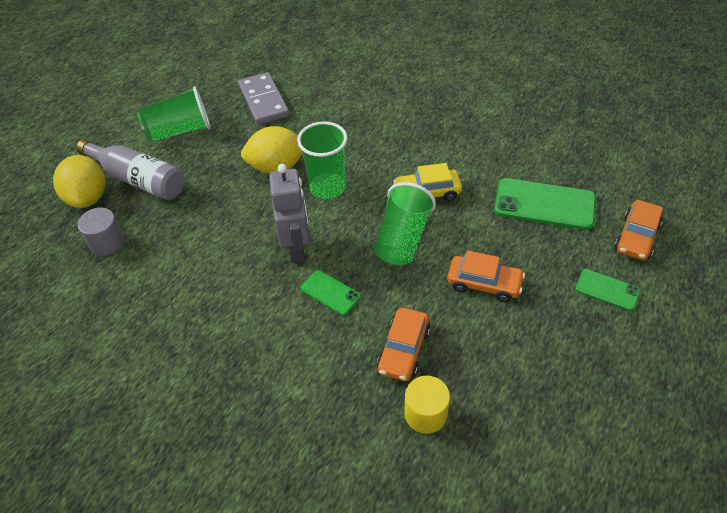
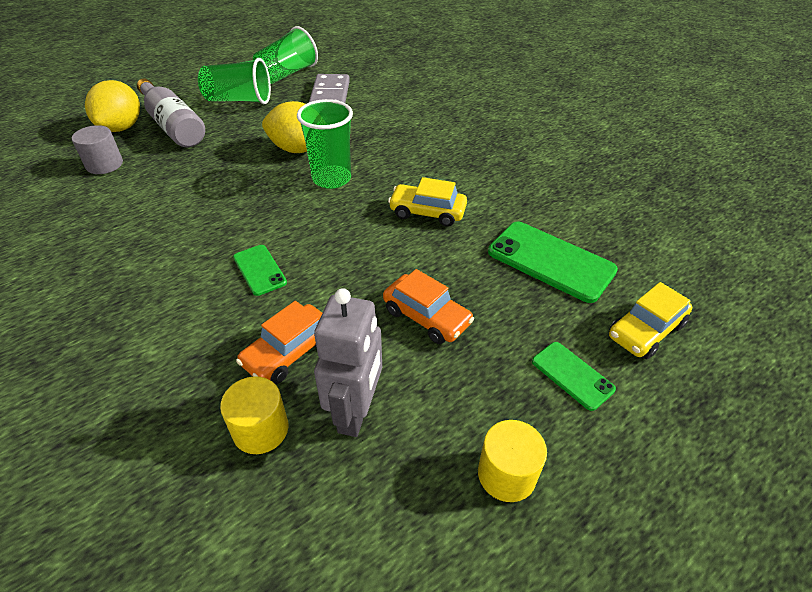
camera: 20 degrees right, 5 degrees down
grey robot [269,164,310,263] -> grey robot moved to [314,288,382,437]
green cup [374,182,436,265] -> green cup moved to [253,26,318,84]
orange car [615,200,663,261] -> yellow car [609,282,692,359]
none -> yellow cylinder [478,420,547,502]

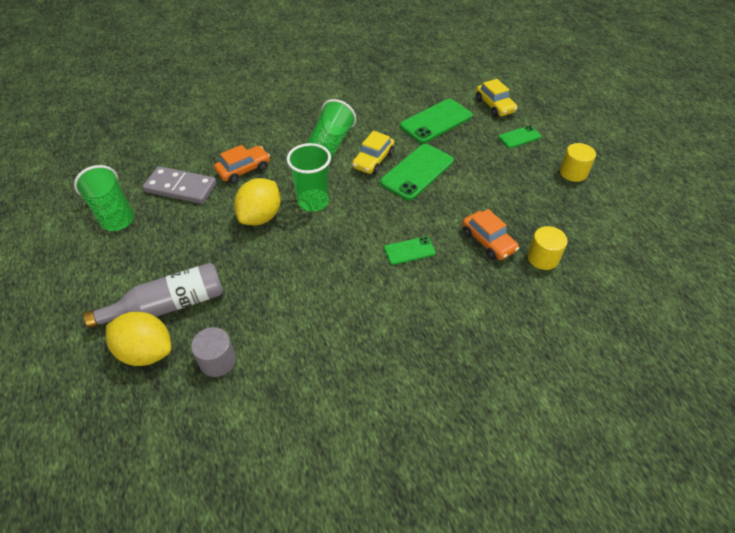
camera: 75 degrees left, 5 degrees up
green cup [198,58,271,104] -> green cup moved to [307,99,356,158]
grey robot [314,288,382,437] -> none
orange car [383,269,474,344] -> orange car moved to [214,145,270,183]
none -> green phone [380,144,454,201]

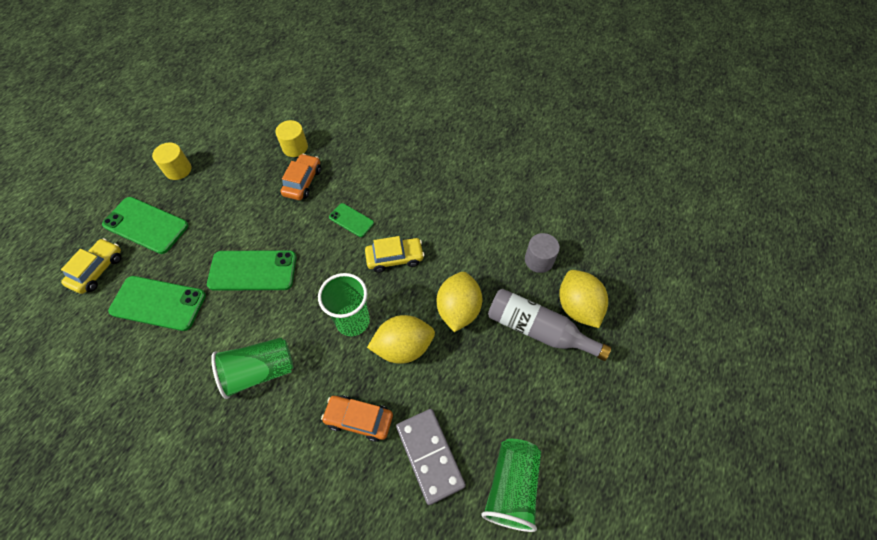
camera: 130 degrees left, 10 degrees up
yellow car [352,131,394,174] -> yellow car moved to [365,236,424,272]
green phone [498,125,541,148] -> green phone [102,197,188,254], size x1.82
none -> yellow lemon [437,272,482,332]

